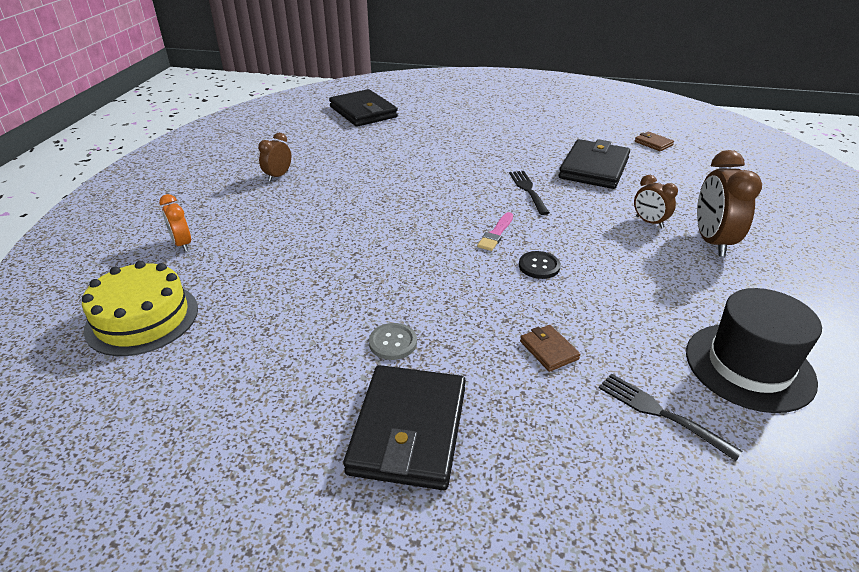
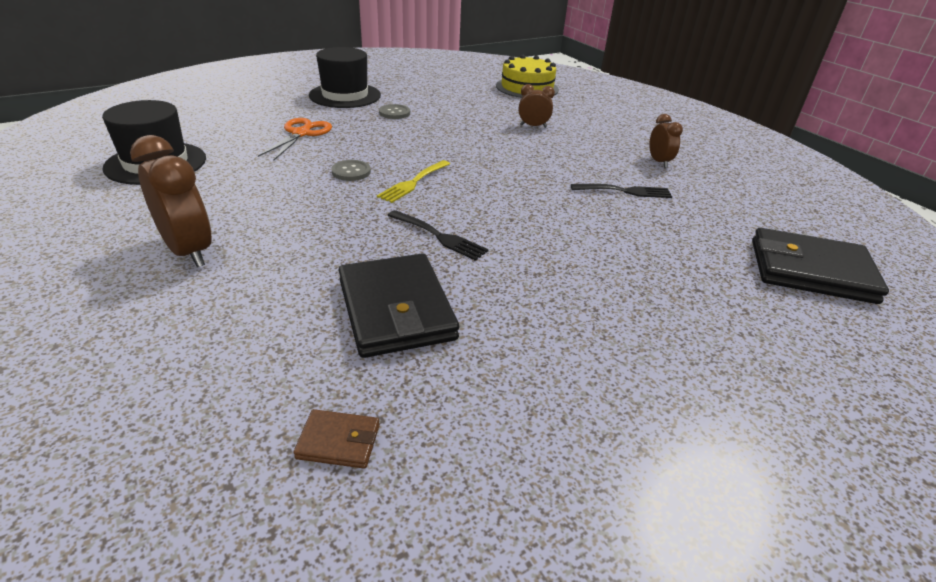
camera: 135 degrees right, 0 degrees up
orange clock [159,194,191,251] -> none
black wallet [343,365,466,490] -> black hat [309,47,381,108]
pink brush [477,212,513,251] -> yellow fork [377,160,450,203]
black button [519,251,561,279] -> grey button [331,160,371,181]
brown wallet [520,325,581,372] -> orange scissors [258,118,332,161]
black fork [599,373,742,461] -> black fork moved to [571,184,672,198]
brown clock [634,175,678,228] -> brown clock moved to [519,84,555,128]

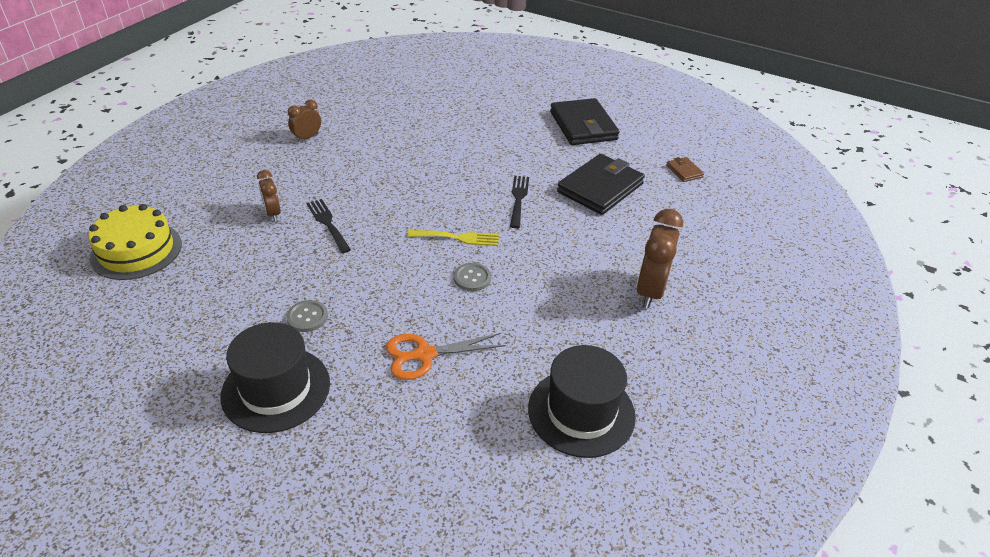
camera: 120 degrees left, 5 degrees up
black fork [571,184,672,198] -> black fork moved to [307,199,351,253]
black wallet [752,228,889,304] -> black wallet moved to [550,98,620,145]

